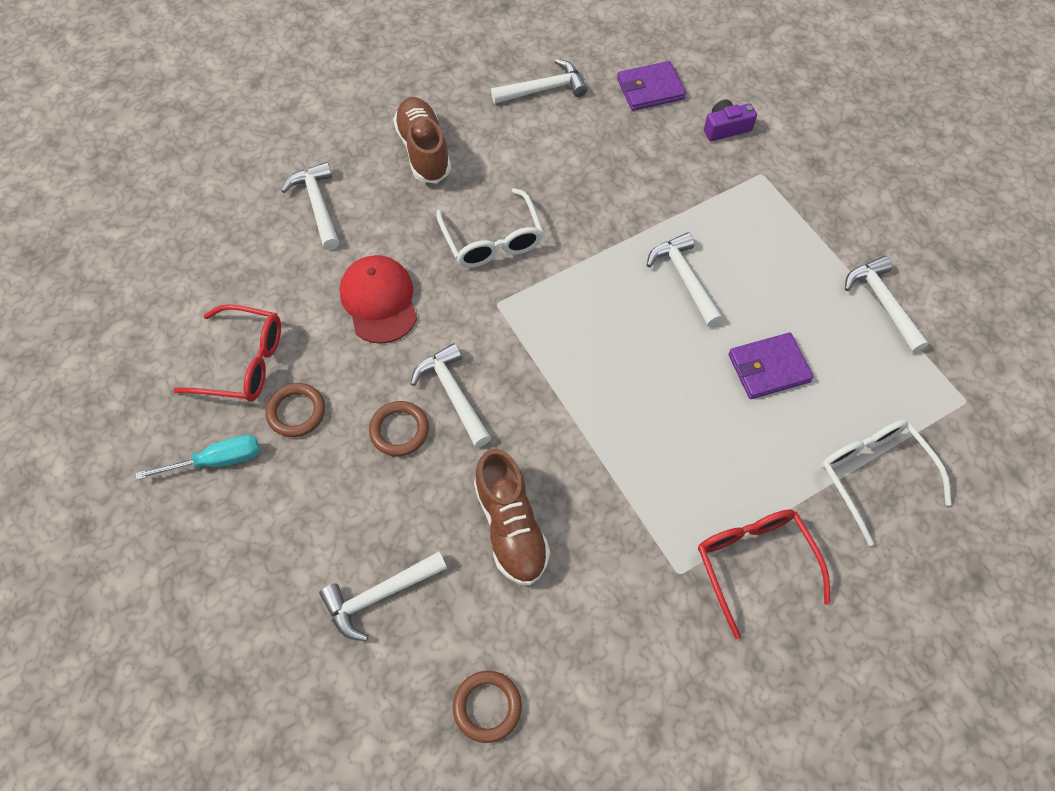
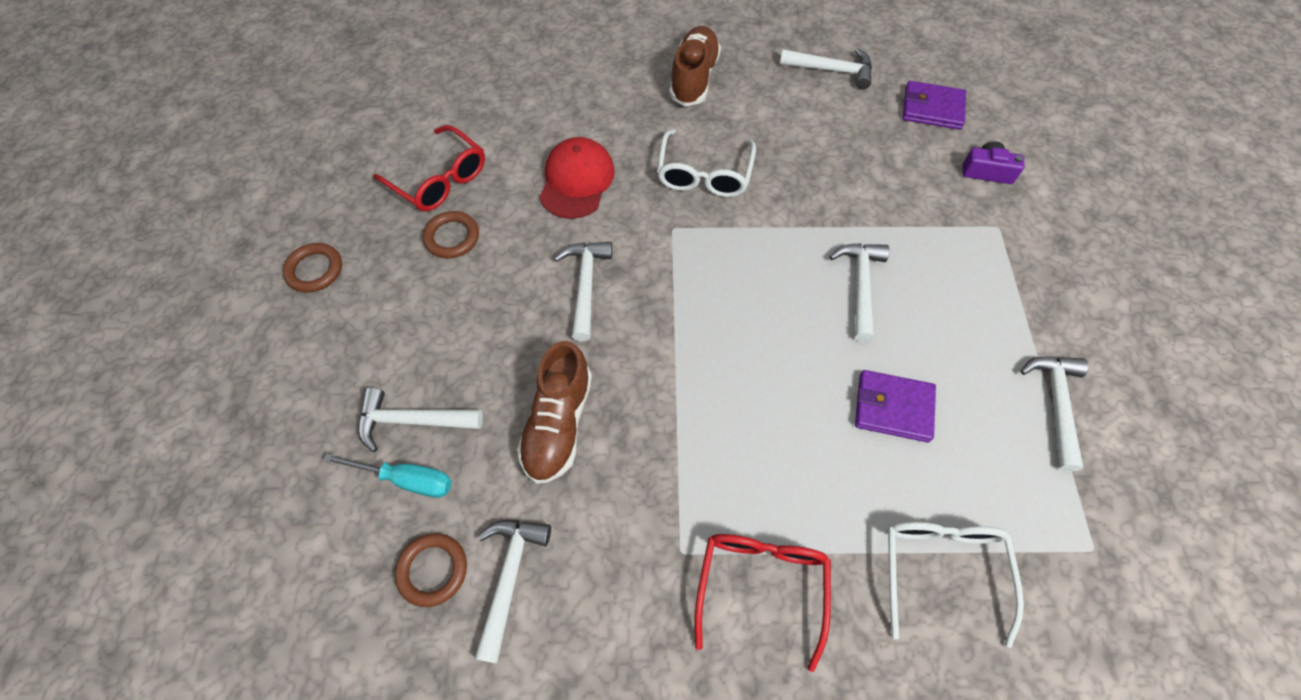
camera: 30 degrees right, 0 degrees up
turquoise screwdriver [136,435,260,480] -> turquoise screwdriver moved to [323,453,452,498]
white hammer [281,162,339,250] -> white hammer moved to [475,520,551,664]
brown ring [369,401,429,456] -> brown ring moved to [282,243,342,293]

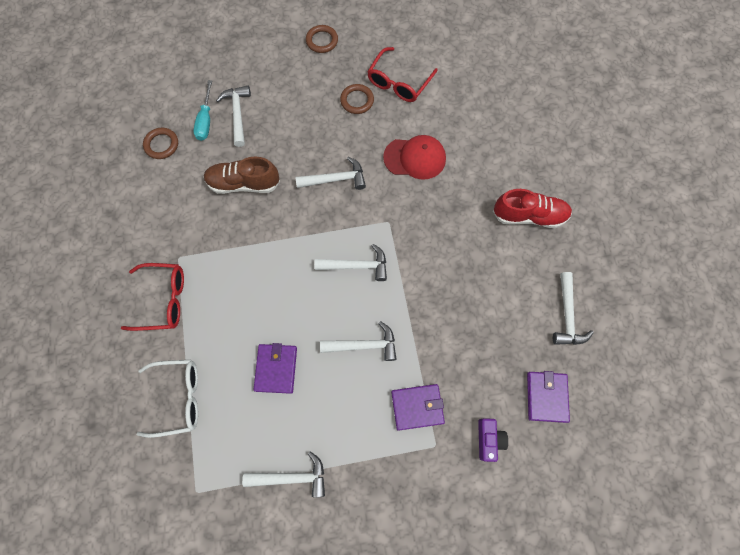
camera: 80 degrees right, 10 degrees up
white hammer [475,520,551,664] -> white hammer moved to [315,244,387,281]
white glasses [657,129,756,197] -> none
brown shoe [669,26,721,106] -> red shoe [493,189,572,228]
none -> purple wallet [391,384,445,431]

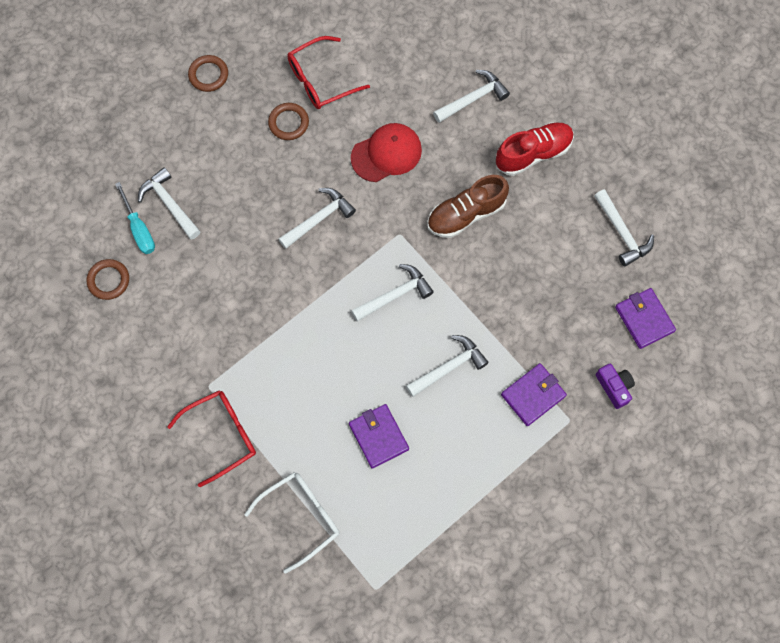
camera: 30 degrees left, 0 degrees up
brown shoe [204,156,280,194] -> brown shoe moved to [427,175,509,238]
white hammer [242,451,325,497] -> white hammer moved to [433,70,510,123]
red glasses [367,47,438,102] -> red glasses turned 60 degrees clockwise [287,36,370,109]

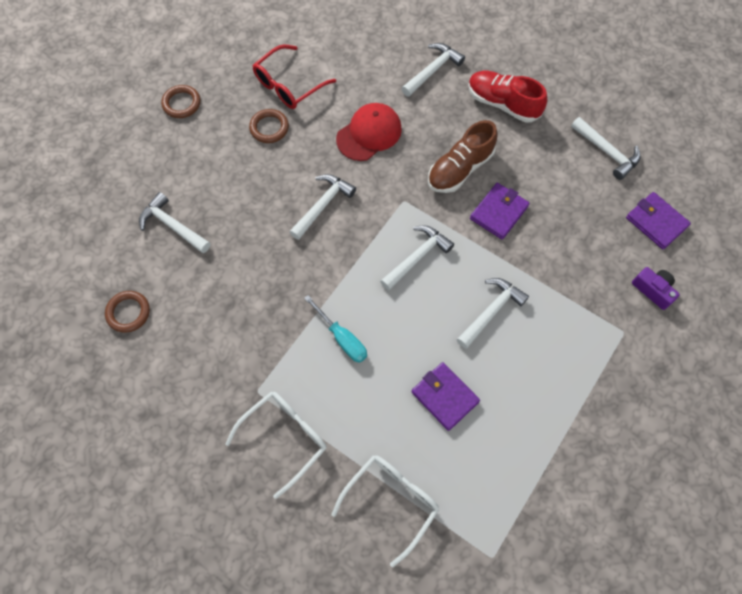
camera: 15 degrees left, 5 degrees down
turquoise screwdriver [115,182,155,254] -> turquoise screwdriver moved to [304,295,367,363]
red glasses [167,390,256,487] -> white glasses [225,391,327,499]
red shoe [496,122,574,176] -> red shoe turned 105 degrees counterclockwise [468,71,547,123]
purple wallet [501,363,567,426] -> purple wallet moved to [470,183,530,240]

